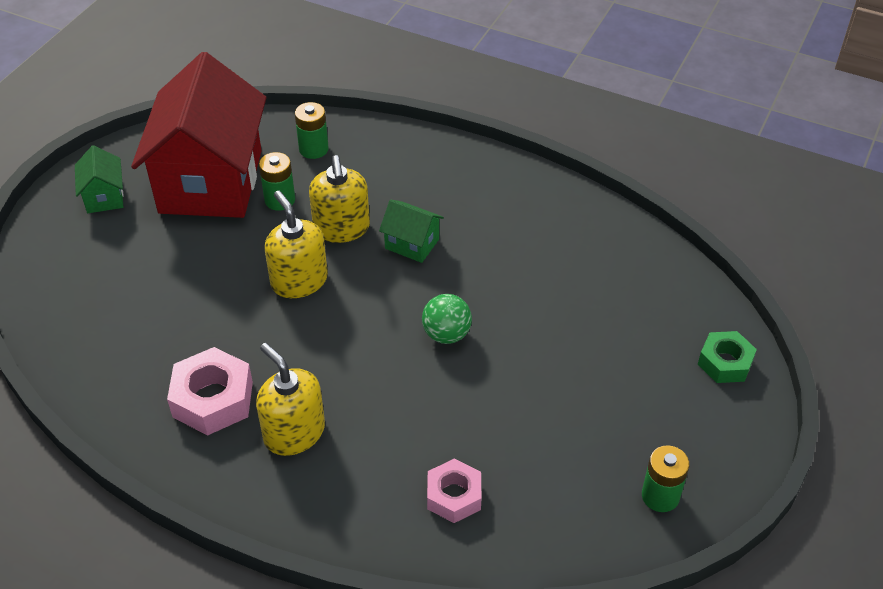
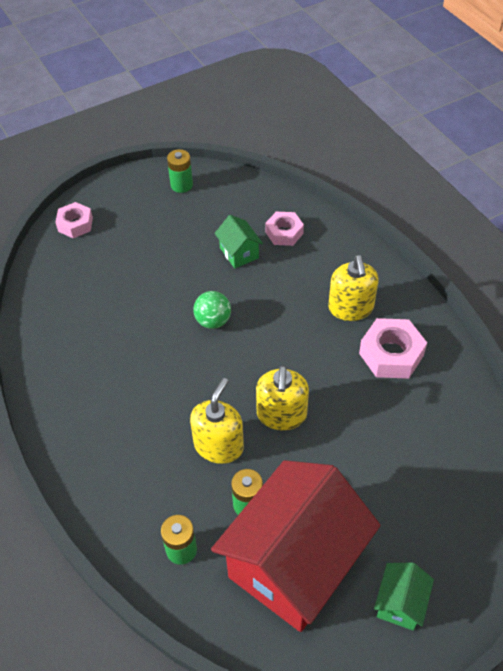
camera: 145 degrees left, 5 degrees up
green house [379,200,444,263] -> green house moved to [215,215,263,268]
green nut [698,331,757,383] -> pink nut [55,202,93,238]

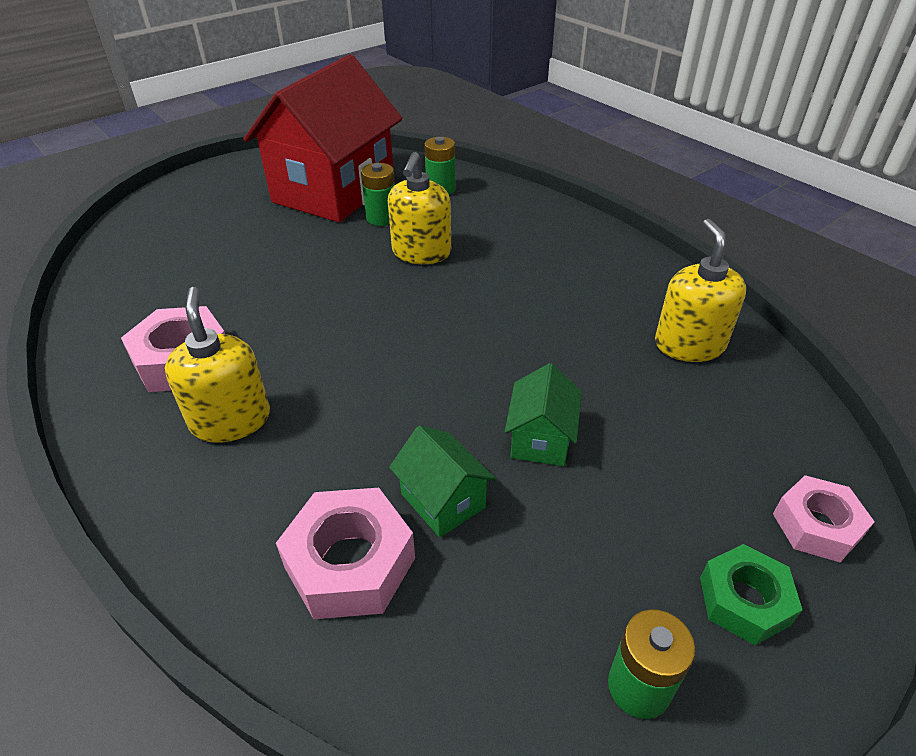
camera: 170 degrees right, 10 degrees down
green ball [193,291,231,329] -> none
yellow soap dispenser [256,366,309,430] -> yellow soap dispenser moved to [655,219,746,362]
pink nut [265,212,304,246] -> pink nut [276,488,415,619], size x1.50
green house [374,562,434,630] -> green house moved to [504,363,582,466]
none -> green nut [700,544,802,645]

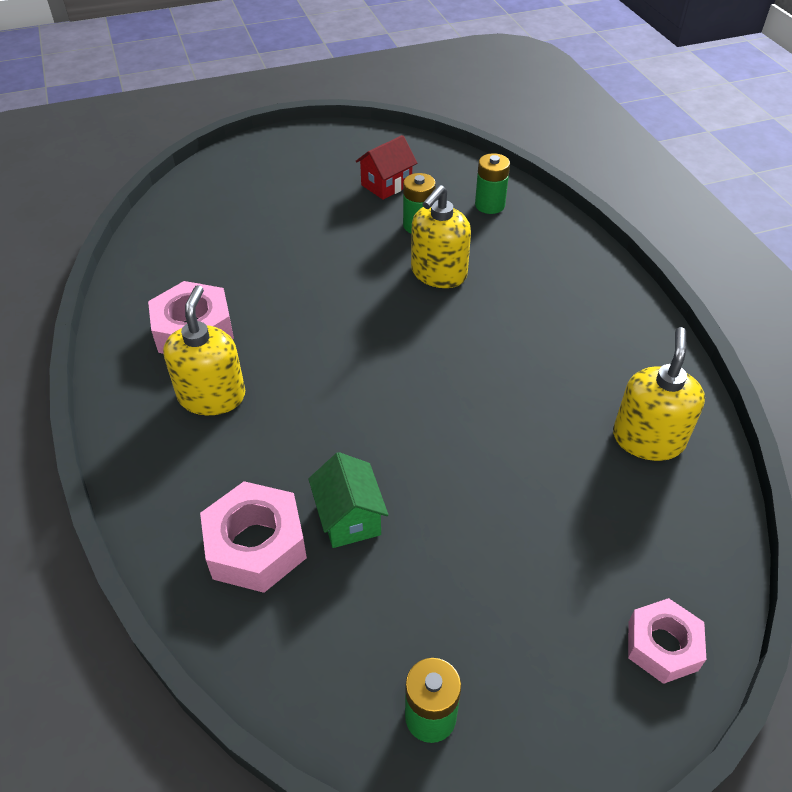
camera: 20 degrees right, 5 degrees up
red house [243,54,402,223] -> red house [355,135,417,200], size x0.41
green house [504,363,582,466] -> none
green nut [700,544,802,645] -> none

